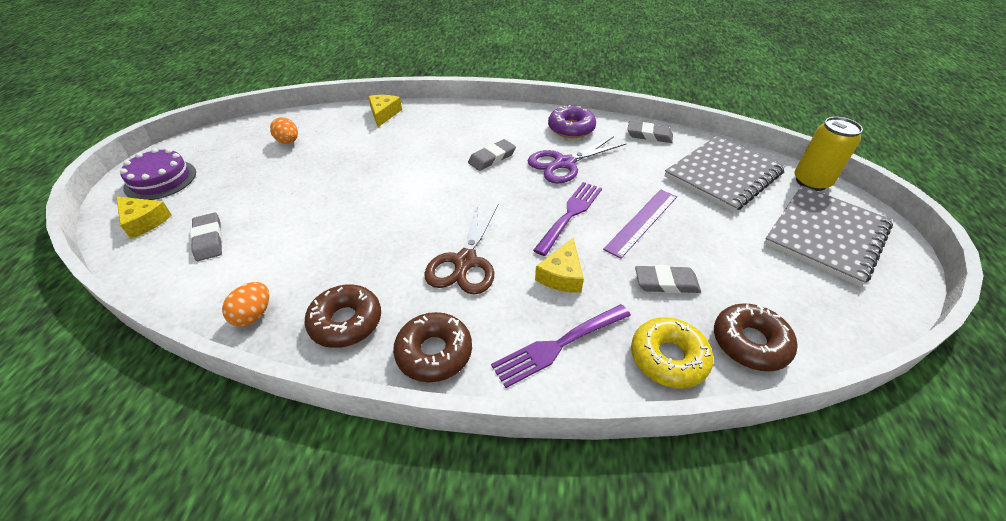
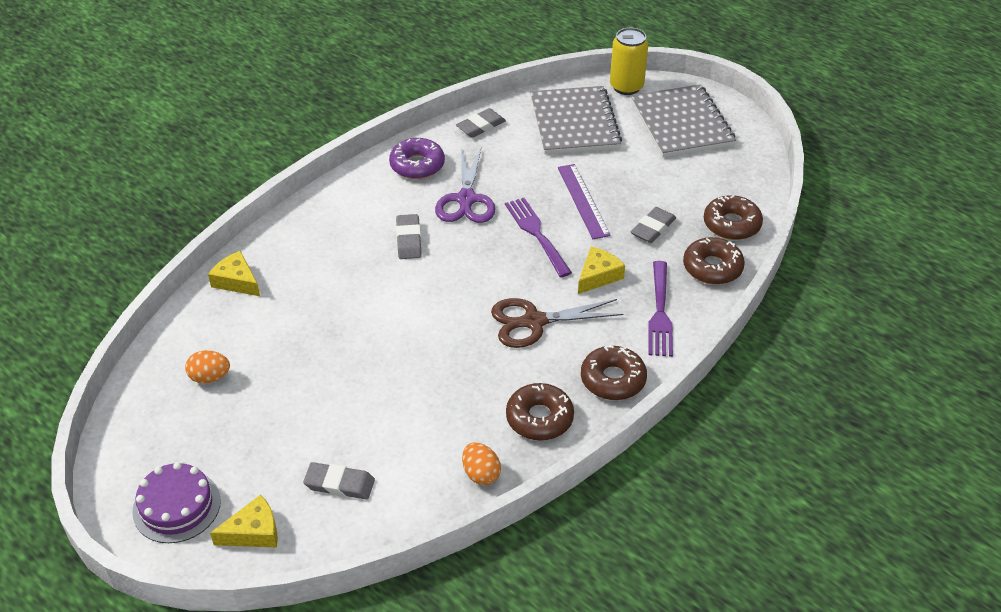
camera: 55 degrees left, 0 degrees up
brown scissors [425,203,499,294] -> brown scissors turned 120 degrees clockwise [491,298,623,348]
yellow cheese [535,238,584,293] -> yellow cheese turned 105 degrees counterclockwise [578,246,625,294]
yellow donut [631,317,713,389] -> brown donut [683,237,745,284]

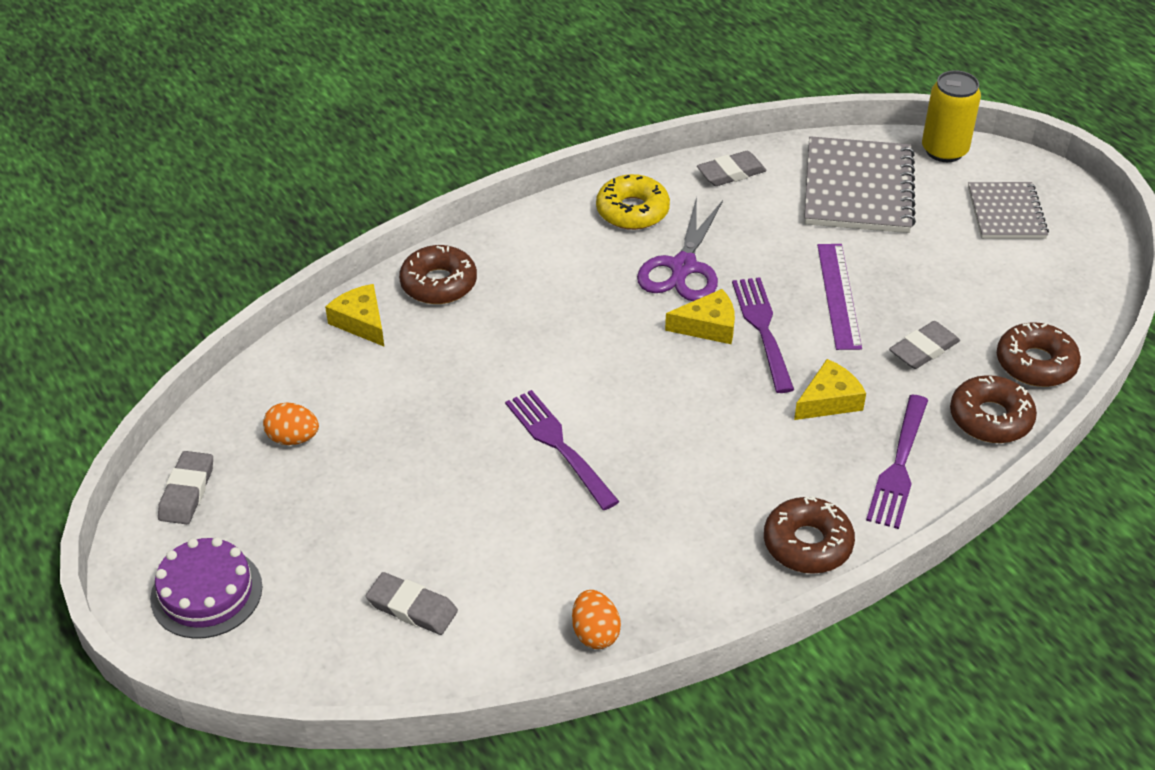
camera: 15 degrees right, 0 degrees up
yellow cheese [210,494,278,548] -> yellow cheese moved to [665,289,735,344]
purple donut [389,138,445,179] -> yellow donut [596,174,670,230]
grey eraser [396,214,422,259] -> grey eraser moved to [158,451,213,524]
brown scissors [491,298,623,348] -> none
brown donut [506,383,574,441] -> brown donut moved to [399,245,477,304]
grey notebook [631,84,736,157] -> grey notebook [968,182,1049,239], size x0.62
none -> purple fork [505,390,620,510]

